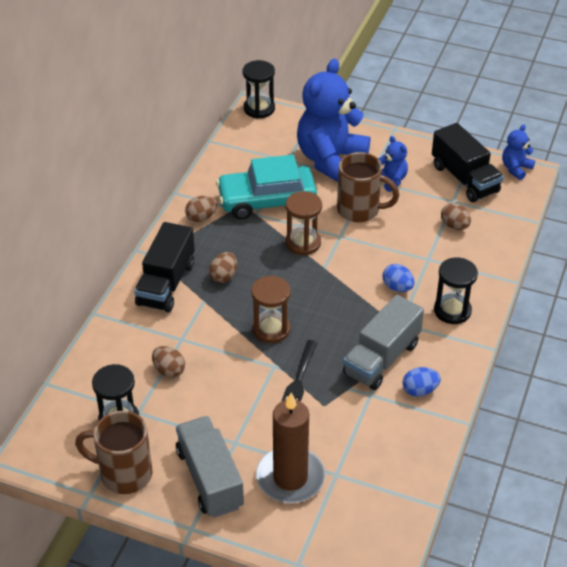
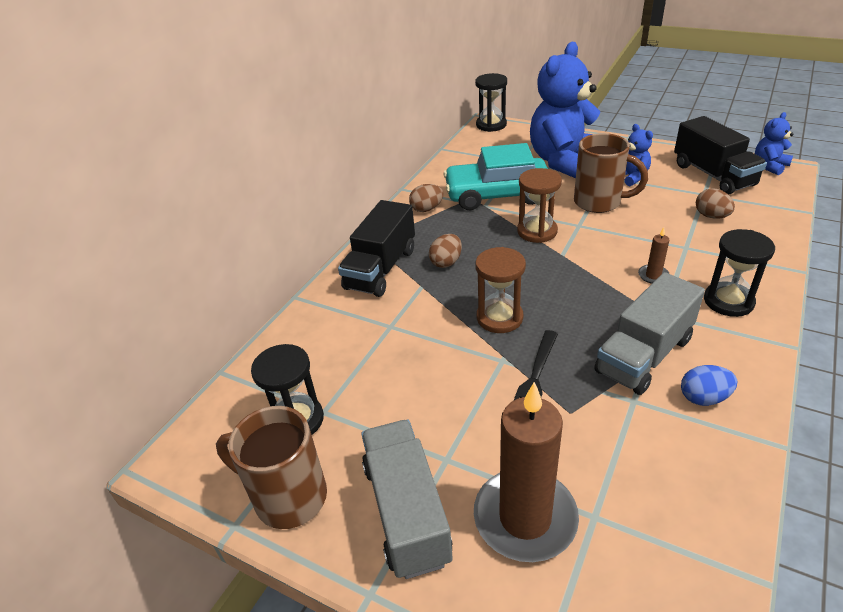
camera: 10 degrees right, 5 degrees down
brown egg [152,346,185,378] -> none
blue egg [383,264,415,292] -> brown candle [638,227,669,284]

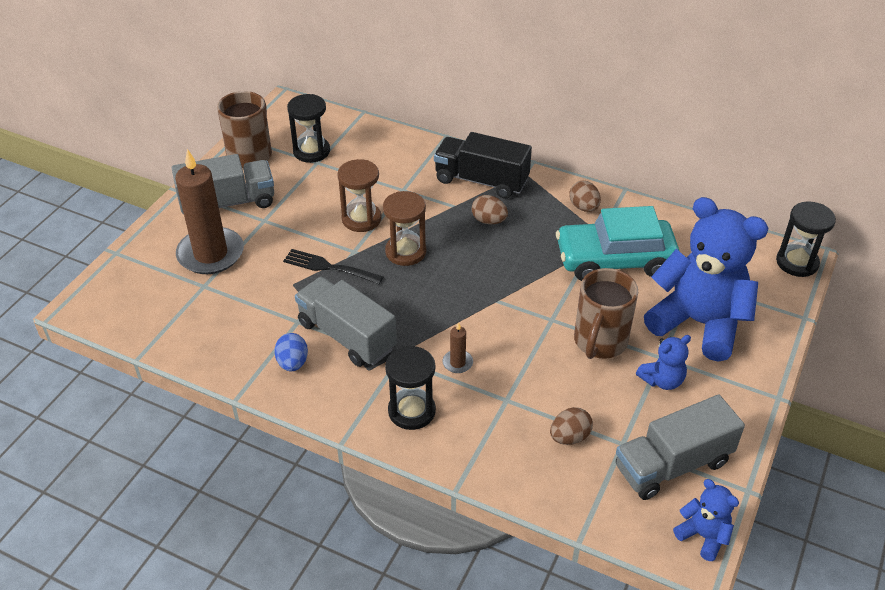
camera: 85 degrees right, 5 degrees up
turquoise car [443,143,548,210] -> turquoise car turned 90 degrees counterclockwise [556,206,679,281]
brown hourglass [517,168,562,243] -> brown hourglass moved to [337,159,382,232]
black truck [674,116,767,195] -> grey truck [616,395,745,500]

